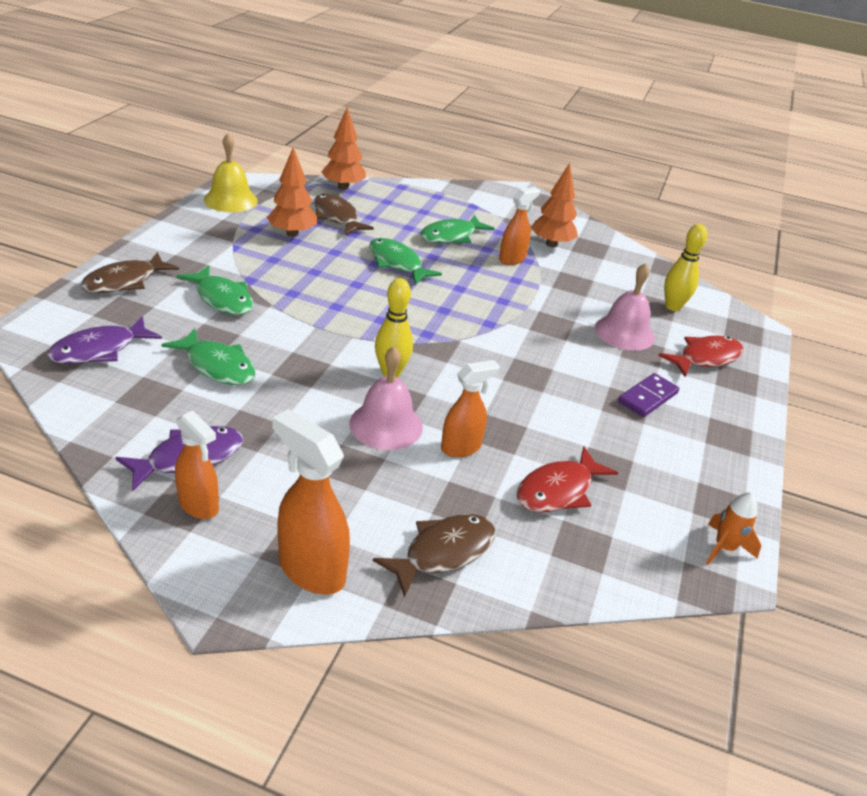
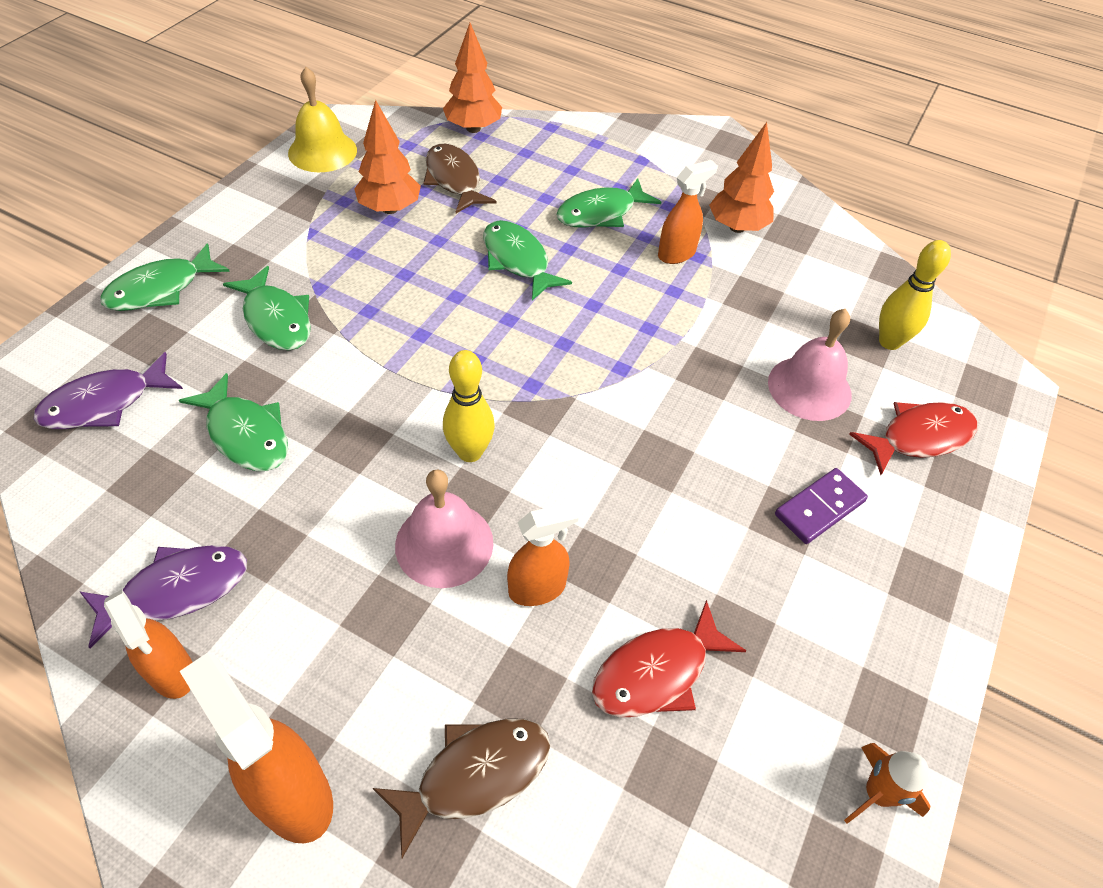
camera: 10 degrees right, 15 degrees up
brown fish [81,252,179,293] -> green fish [100,243,230,311]

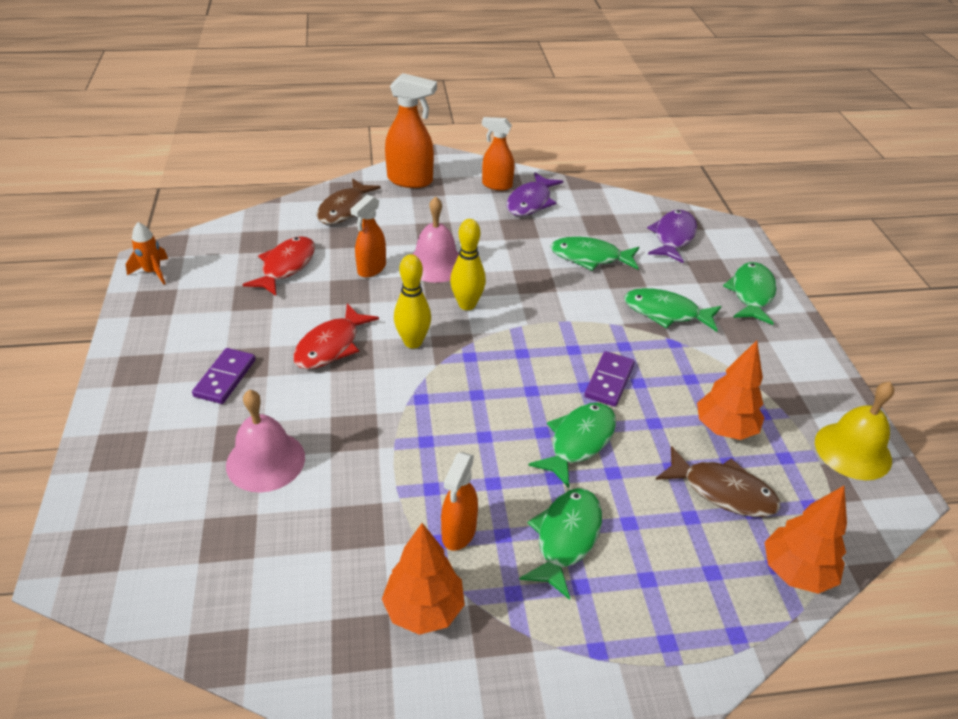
camera: 145 degrees right, 10 degrees down
green fish [484,220,572,300] -> green fish turned 75 degrees counterclockwise [528,403,616,488]
red fish [849,402,978,475] -> red fish moved to [293,304,379,369]
yellow bowling pin [879,240,951,350] -> yellow bowling pin moved to [394,254,431,348]
none -> purple domino [585,351,635,407]

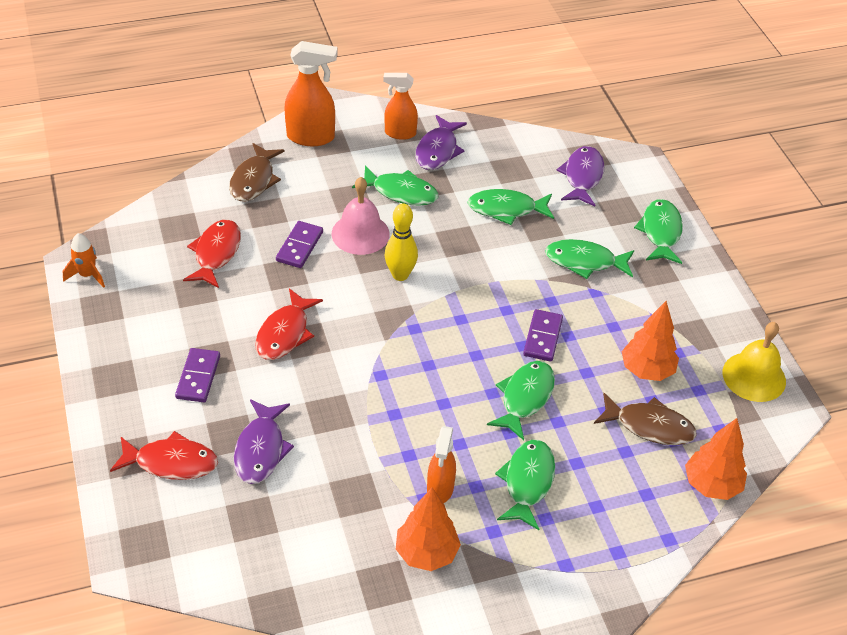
camera: 10 degrees left, 5 degrees up
pink bell [226,390,305,492] -> purple fish [234,399,294,484]
orange spray bottle [350,194,386,278] -> purple domino [276,221,323,268]
yellow bowling pin [394,254,431,348] -> none
none -> red fish [110,431,218,480]
none -> green fish [352,165,439,206]

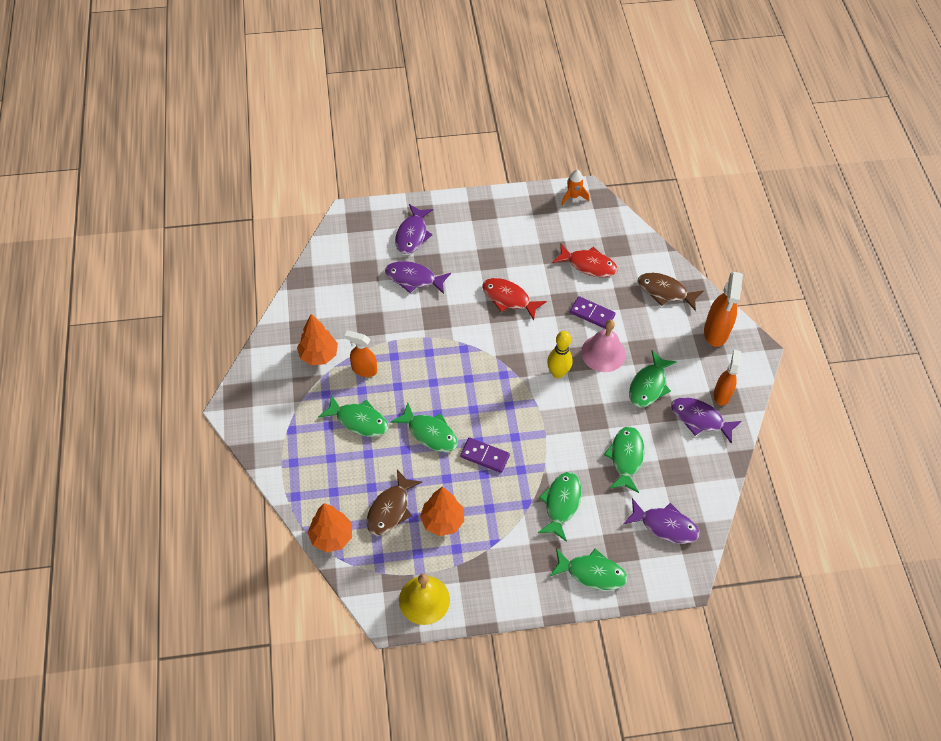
camera: 100 degrees right, 10 degrees up
red fish [110,431,218,480] -> purple fish [395,204,433,254]
purple domino [175,348,220,402] -> none

